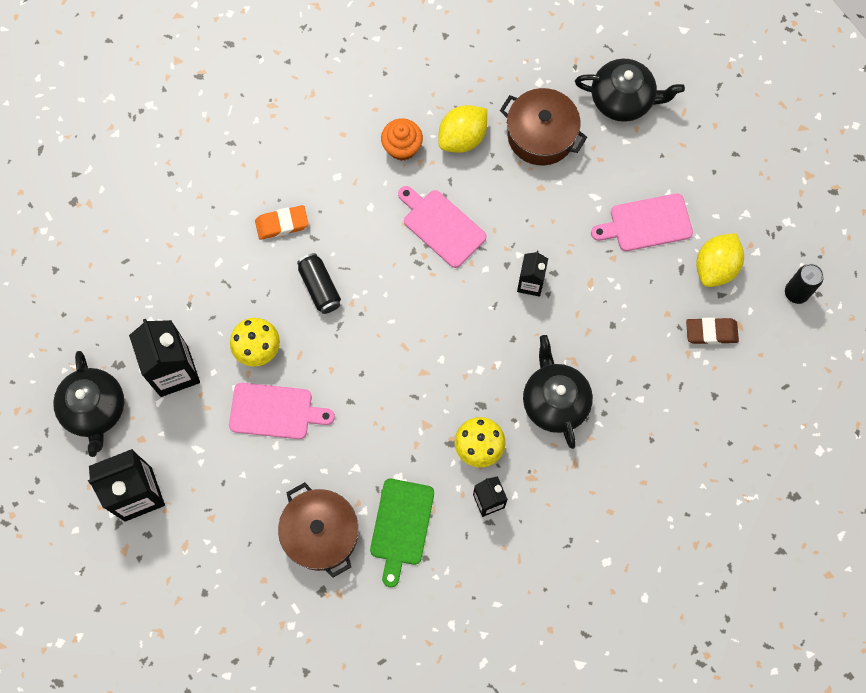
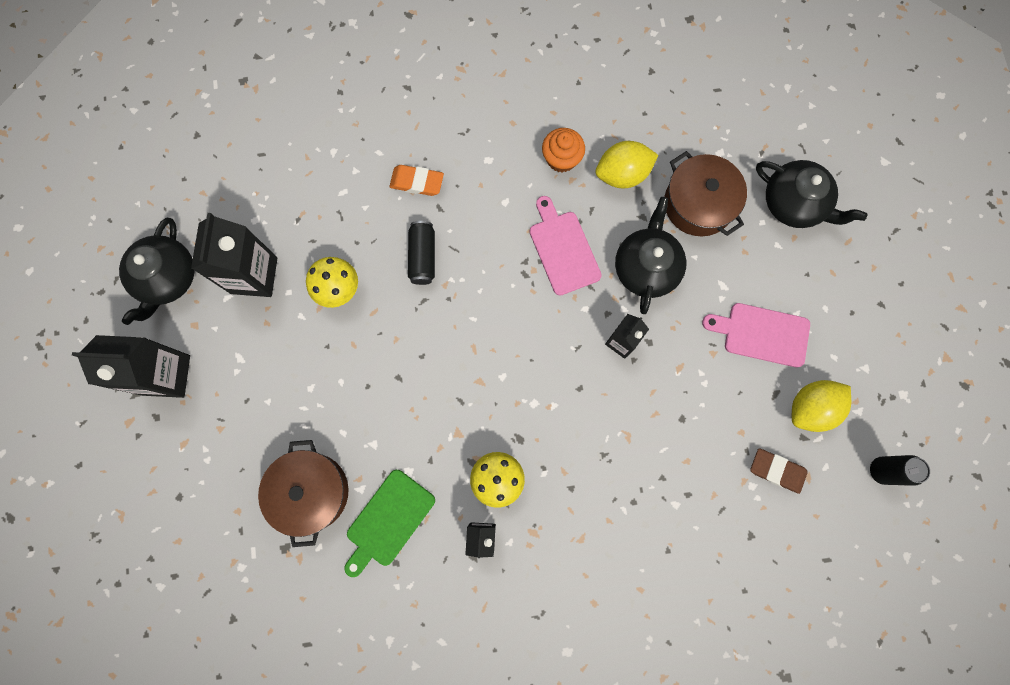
camera: 25 degrees right, 5 degrees up
pink cutting board [229,383,335,439] -> none
black teapot [523,335,593,449] -> black teapot moved to [615,197,686,314]

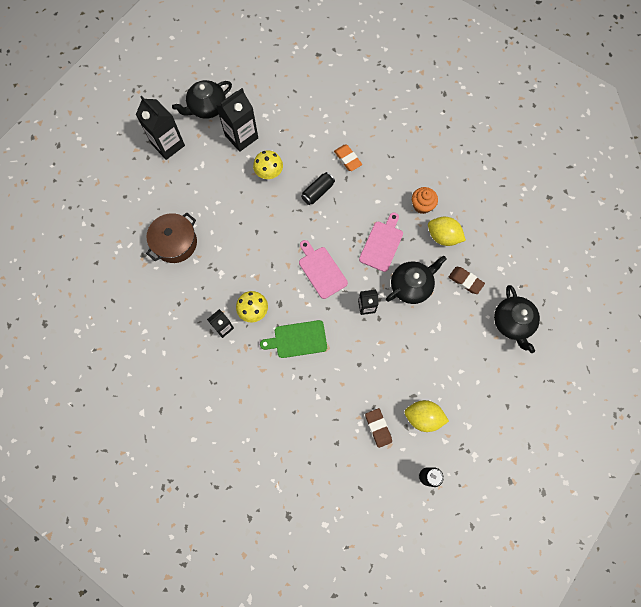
camera: 45 degrees right, 5 degrees down
green cutting board [344,470,435,577] -> green cutting board moved to [260,320,327,358]
brown pot [664,151,747,236] -> brown eraser [449,267,485,294]
pink cutting board [702,303,810,368] -> pink cutting board moved to [299,240,348,299]

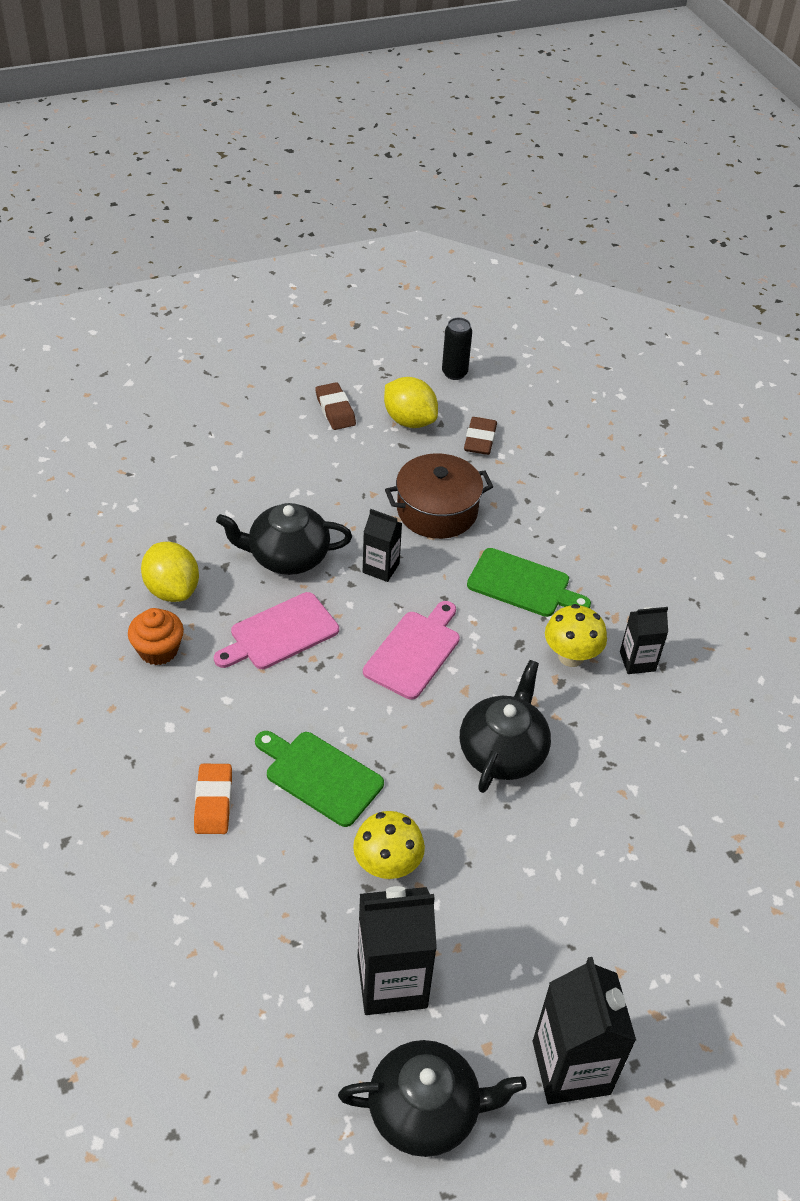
camera: 150 degrees left, 25 degrees down
brown pot [146,213,197,263] -> brown pot moved to [385,453,493,539]
pink cutting board [299,240,348,299] -> pink cutting board turned 150 degrees counterclockwise [363,601,460,700]
black can [301,172,335,205] -> green cutting board [255,731,384,827]
brown eraser [449,267,485,294] -> brown eraser moved to [315,382,356,430]
black teapot [494,285,540,353] -> black teapot moved to [460,660,551,793]

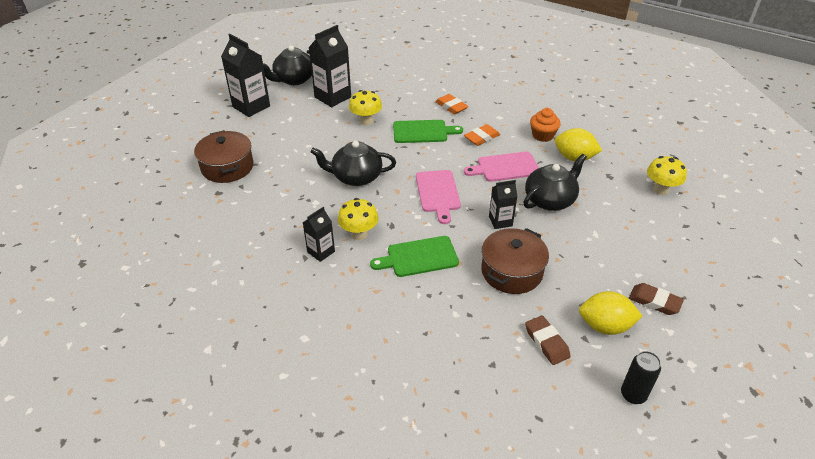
camera: 145 degrees right, 5 degrees down
pink cutting board [214,592,339,669] -> pink cutting board turned 120 degrees counterclockwise [464,151,539,182]
black teapot [460,660,551,793] -> black teapot turned 105 degrees clockwise [311,141,396,186]
none -> brown pot [194,130,253,183]
none -> orange eraser [464,124,500,146]
none -> yellow mushroom [647,156,687,195]

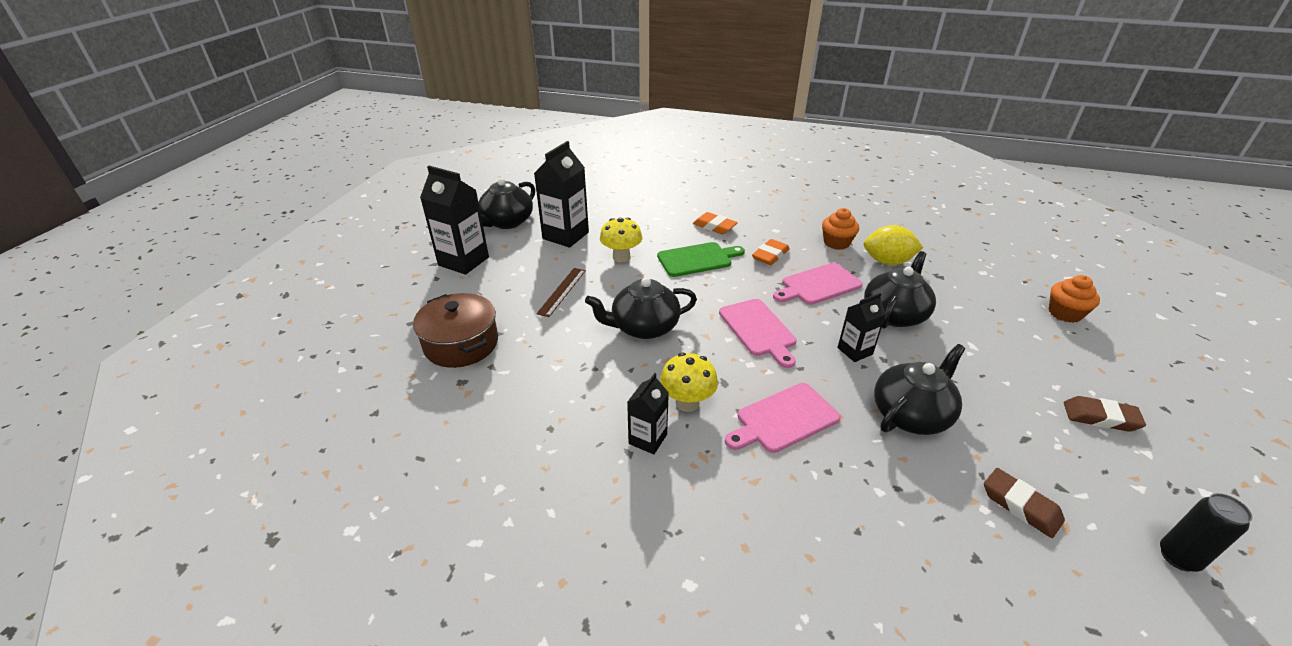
camera: 15 degrees left, 5 degrees down
green cutting board [370,236,459,277] -> pink cutting board [725,383,841,453]
brown pot [481,228,549,294] -> black teapot [874,344,965,435]
yellow lemon [579,291,643,335] -> none
yellow mushroom [647,156,687,195] -> none
none -> brown ruler [536,268,586,317]
none -> orange cupcake [1049,275,1100,323]

